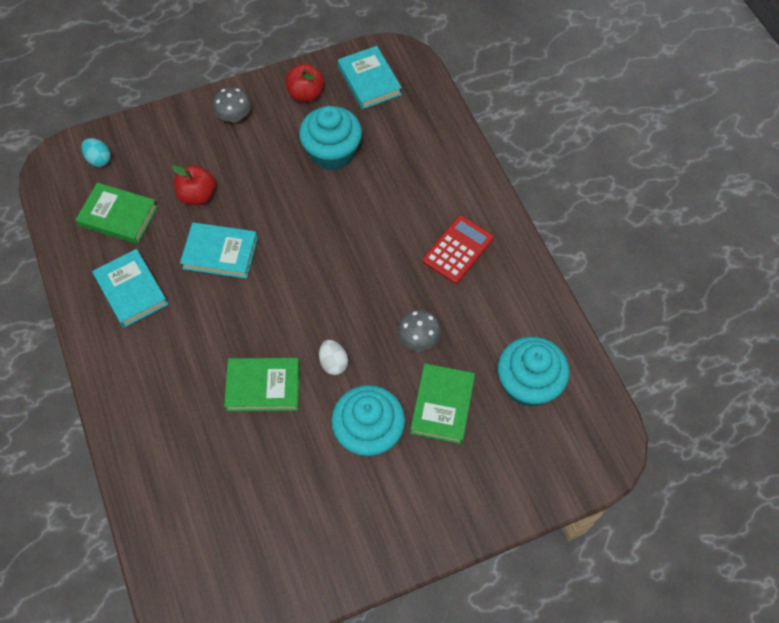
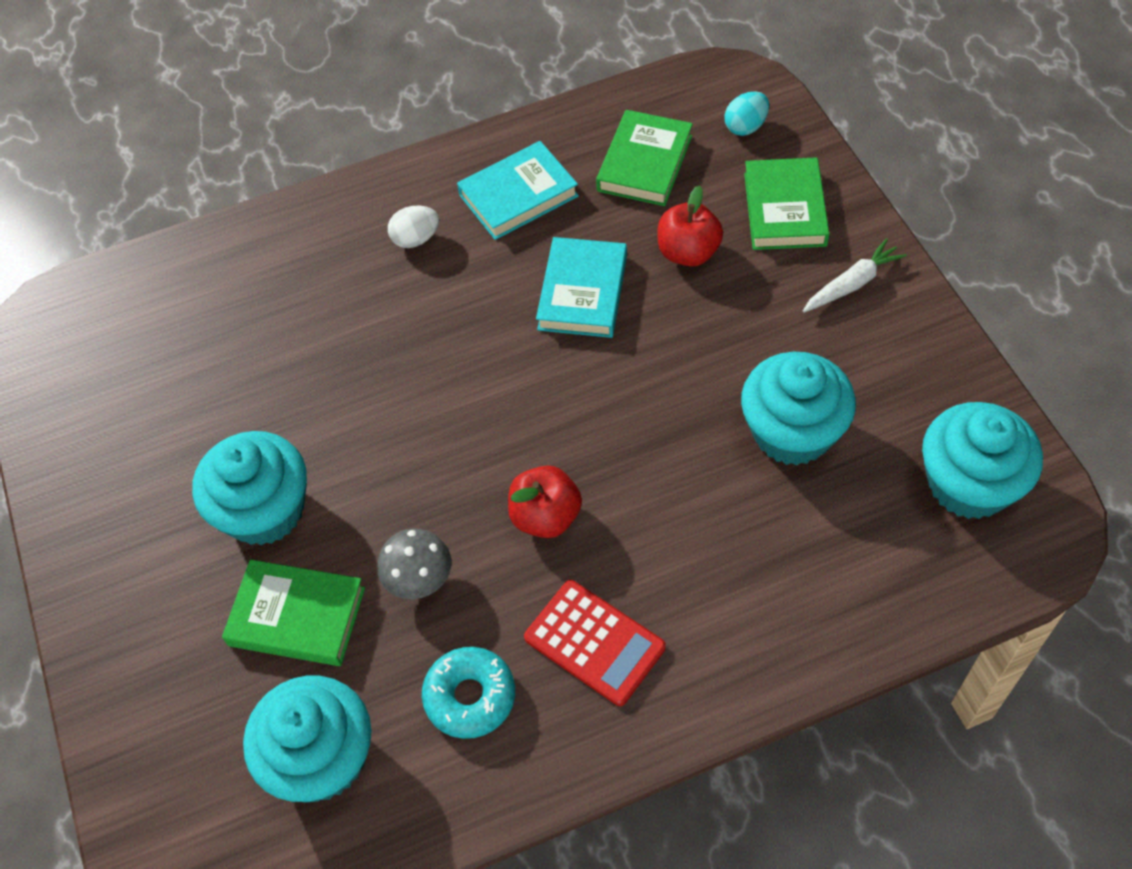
camera: 95 degrees right, 5 degrees down
grey mushroom [213,87,251,122] -> white carrot [803,238,907,313]
green book [224,358,300,411] -> green book moved to [744,157,830,250]
red apple [285,63,324,102] -> red apple moved to [508,465,582,538]
white egg [319,340,348,375] -> white egg moved to [388,206,439,248]
turquoise book [338,46,402,109] -> turquoise cupcake [922,402,1043,519]
none -> turquoise donut [422,647,515,739]

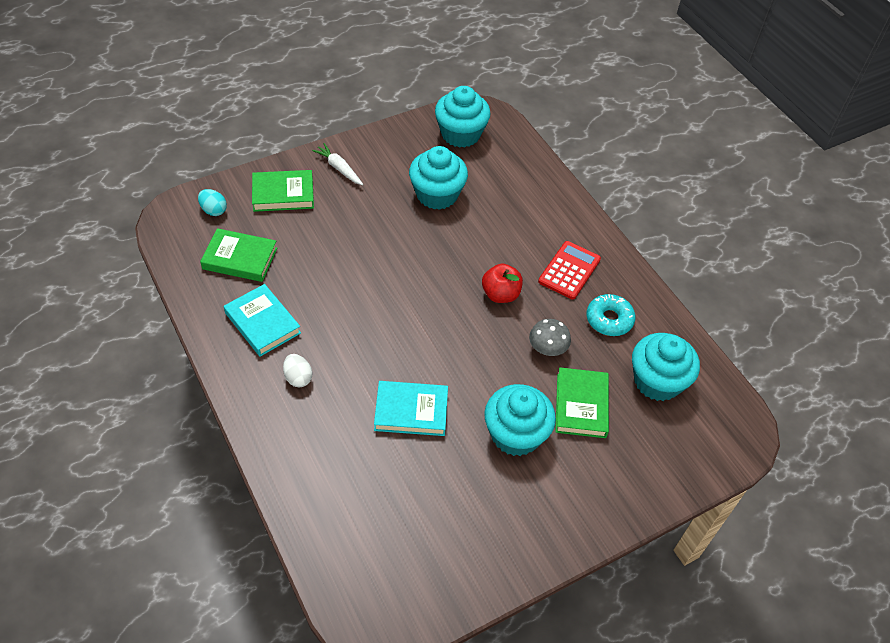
camera: 105 degrees left, 5 degrees down
turquoise book [536,237,627,338] -> turquoise book moved to [374,381,448,436]
red apple [658,186,723,266] -> none

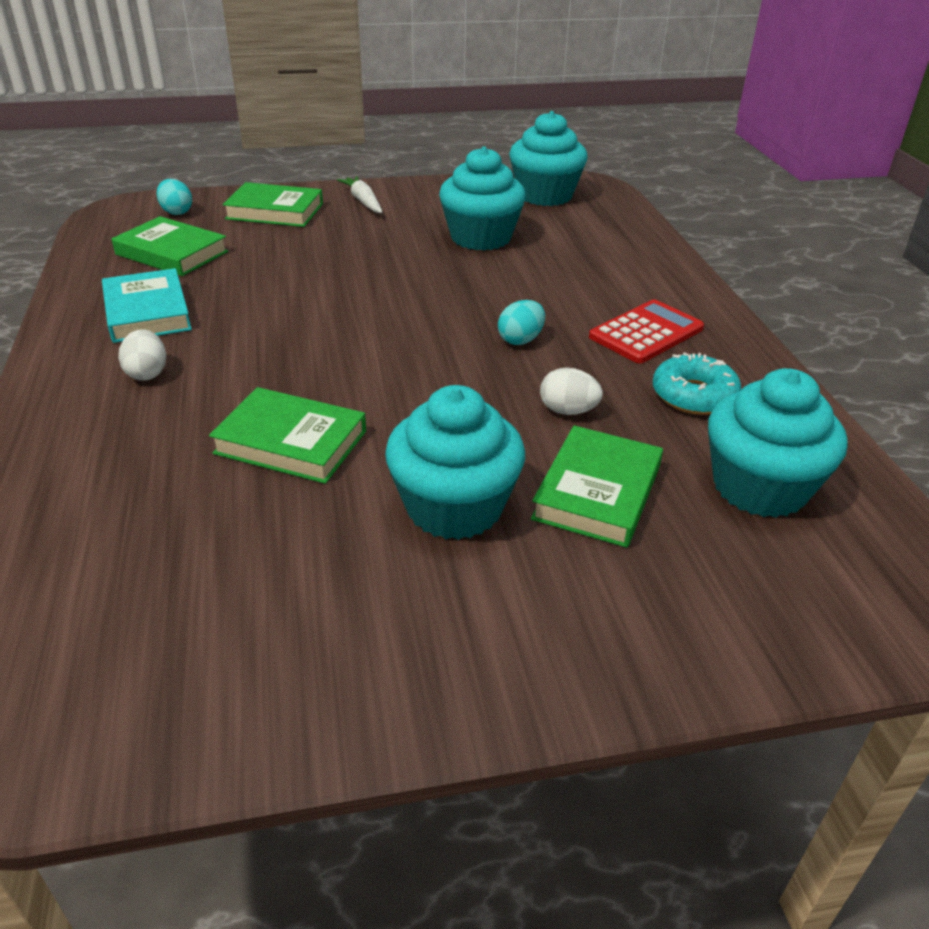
camera: 20 degrees right, 15 degrees down
turquoise book [374,381,448,436] -> green book [209,387,366,484]
red apple [482,264,523,303] -> turquoise egg [498,300,545,345]
grey mushroom [529,319,571,356] -> white egg [540,367,603,415]

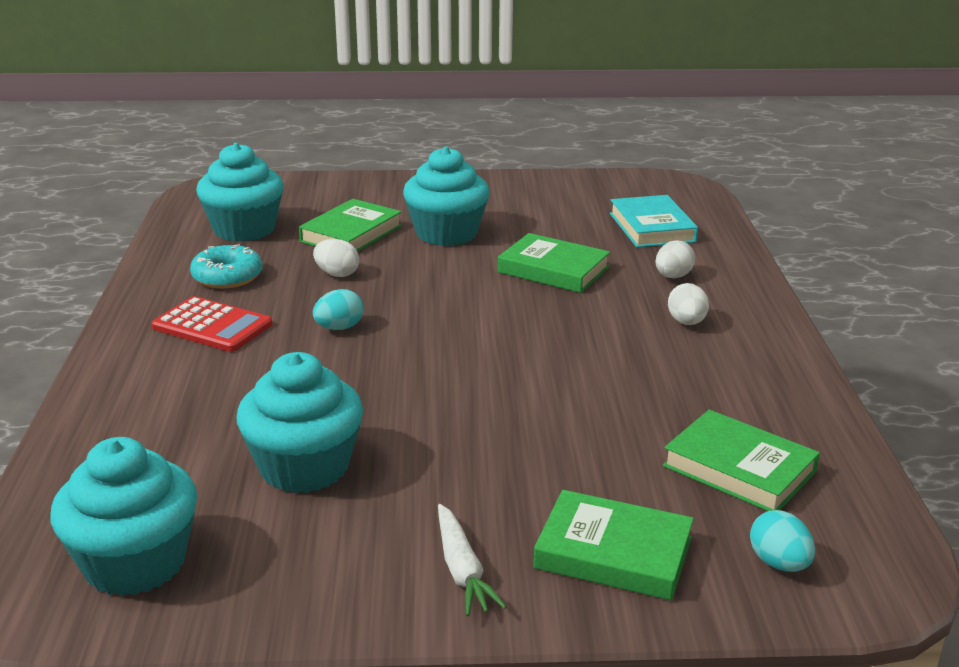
camera: 170 degrees left, 10 degrees down
turquoise book [102,268,192,343] -> turquoise book moved to [610,195,698,247]
red calculator [589,300,704,364] -> red calculator turned 120 degrees counterclockwise [152,296,272,352]
none -> white egg [656,240,695,278]

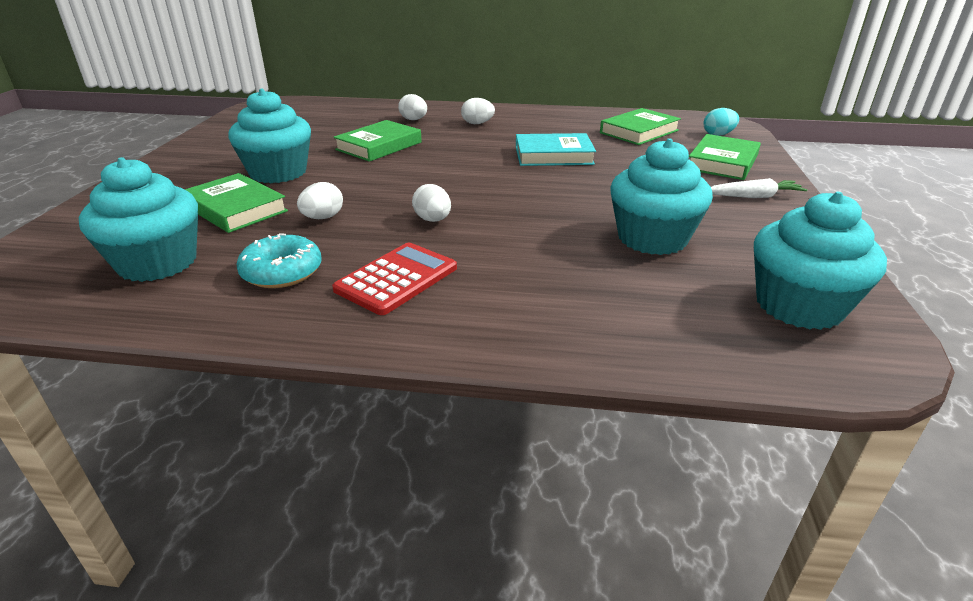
camera: 80 degrees left, 5 degrees up
turquoise egg [313,289,364,330] -> white egg [412,184,451,222]
turquoise book [610,195,698,247] -> turquoise book moved to [516,133,596,166]

